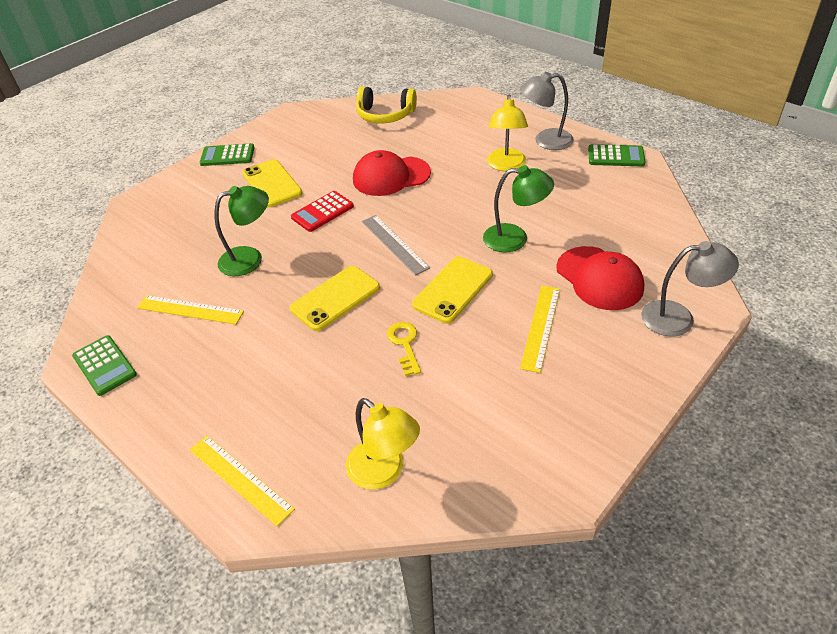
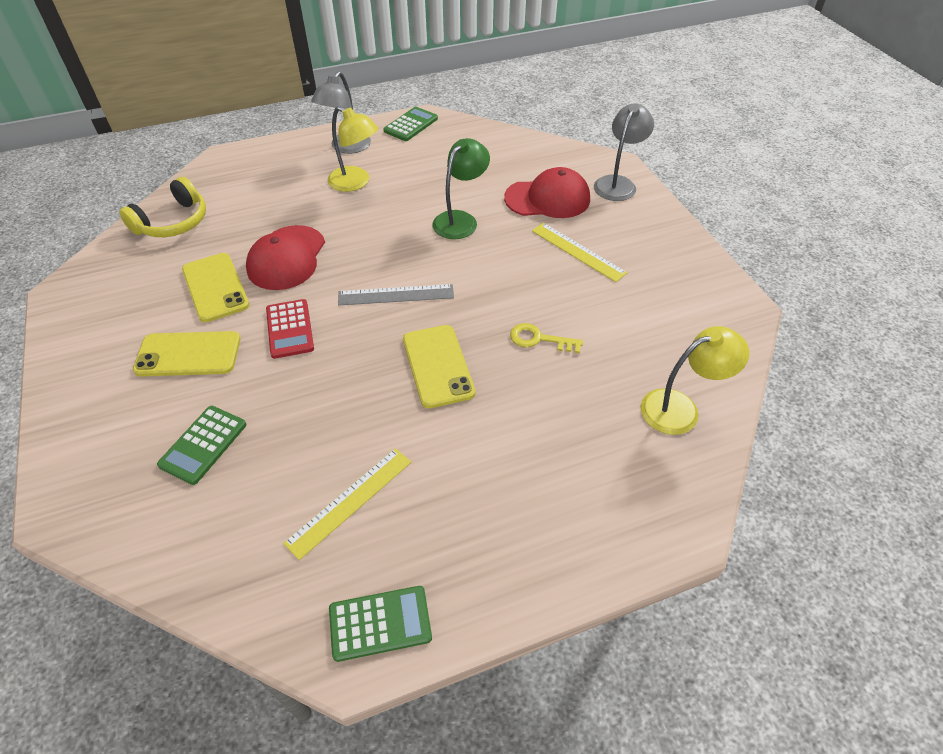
camera: 65 degrees left, 5 degrees up
yellow ruler [190,436,295,526] -> none
green calculator [200,143,255,166] -> green calculator moved to [157,406,246,485]
green lamp [215,186,269,276] -> none
yellow phone [412,257,493,324] -> yellow phone moved to [182,253,249,322]

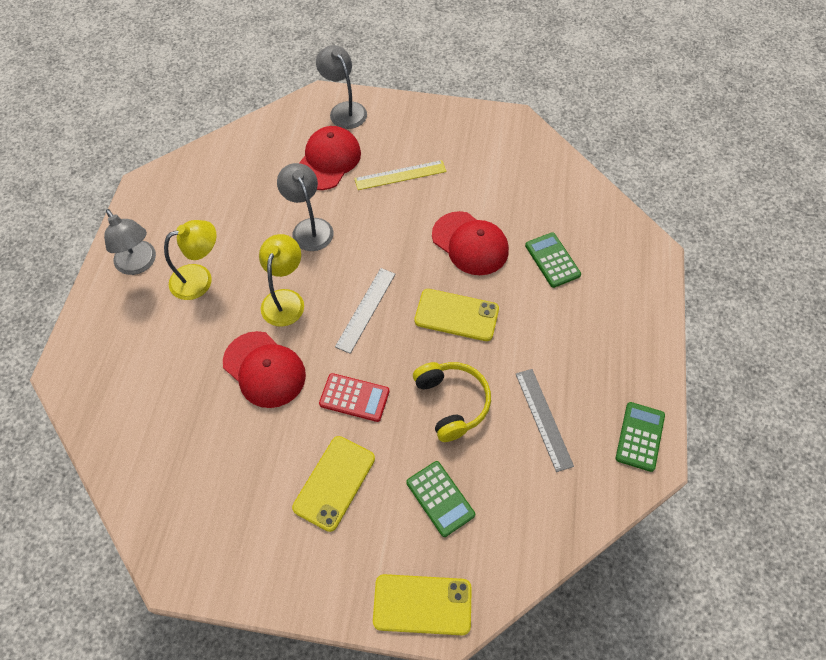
camera: 60 degrees left, 10 degrees up
yellow headphones [119,177,206,237] -> yellow headphones moved to [413,362,491,442]
yellow phone [182,253,249,322] -> yellow phone moved to [373,574,472,635]
yellow ruler [283,448,411,560] -> grey ruler [516,369,574,472]
green calculator [383,107,438,141] -> green calculator moved to [525,232,581,288]
green lamp [433,138,490,239] -> grey lamp [277,163,333,251]
yellow key [510,323,583,353] -> red cap [432,211,509,275]
yellow lamp [641,326,749,435] -> yellow lamp moved to [259,234,304,327]

